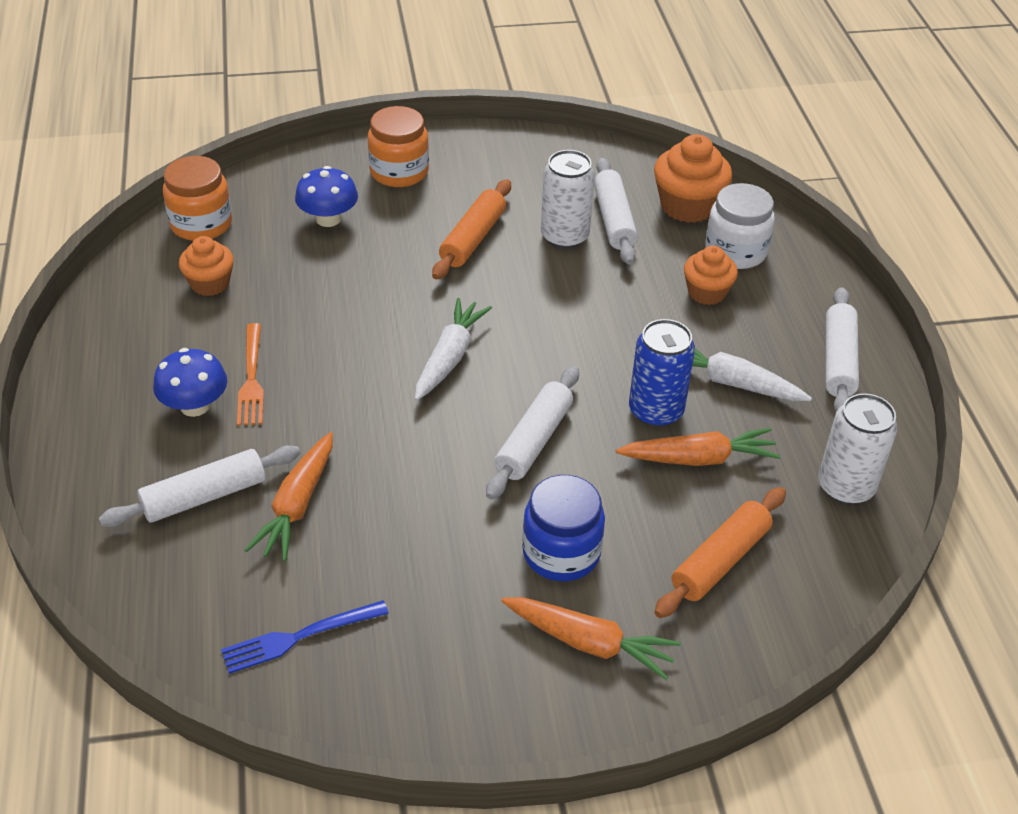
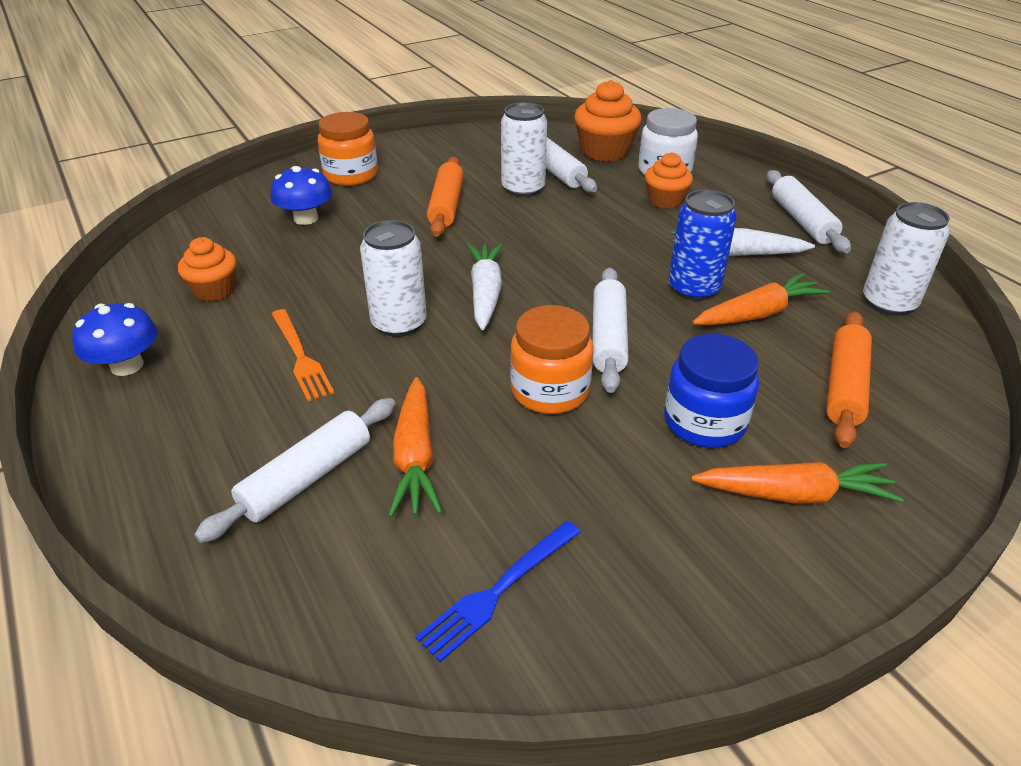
camera: 20 degrees left, 5 degrees down
blue mushroom [153,348,227,417] -> blue mushroom moved to [72,303,157,376]
orange jar [163,156,232,241] -> orange jar moved to [510,305,593,414]
none -> white can [360,220,427,337]

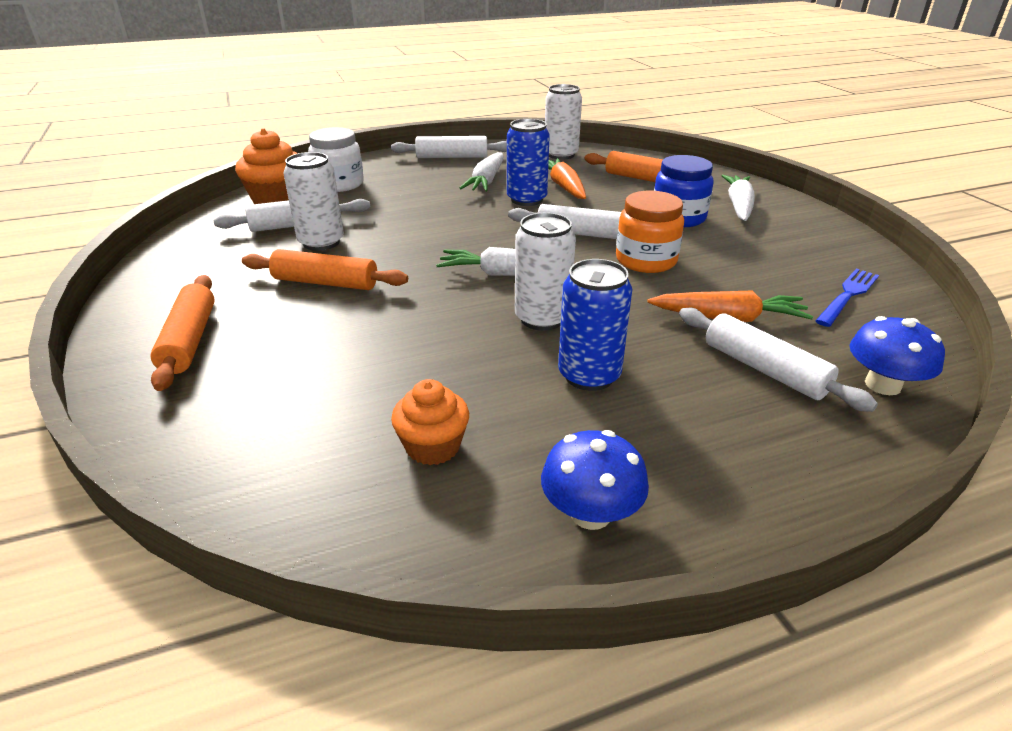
camera: 80 degrees left, 5 degrees down
blue mushroom [271,166,332,225] -> blue mushroom moved to [850,316,945,395]
orange fork [272,309,334,402] -> blue can [558,259,632,391]
orange jar [318,112,378,186] -> orange rolling pin [150,275,215,391]
blue fork [415,521,581,662] -> blue fork turned 105 degrees counterclockwise [815,269,879,327]
orange cupcake [645,152,693,209] -> none
orange carrot [691,462,904,503] -> white carrot [721,175,755,221]

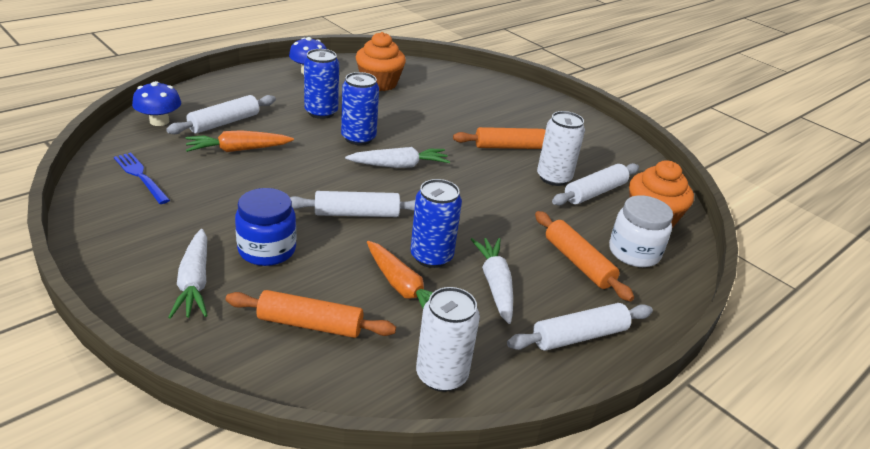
camera: 155 degrees right, 0 degrees up
orange rolling pin [150,275,215,391] -> orange rolling pin moved to [535,211,634,301]
orange cupcake [391,379,469,465] -> orange cupcake [356,32,406,91], size x1.55
white can [515,213,576,331] -> blue can [341,72,379,145]
orange jar [616,191,684,273] -> none
white rolling pin [679,308,878,412] -> white rolling pin turned 75 degrees counterclockwise [166,95,276,134]
blue fork [815,269,879,327] -> blue fork turned 120 degrees clockwise [114,152,170,204]

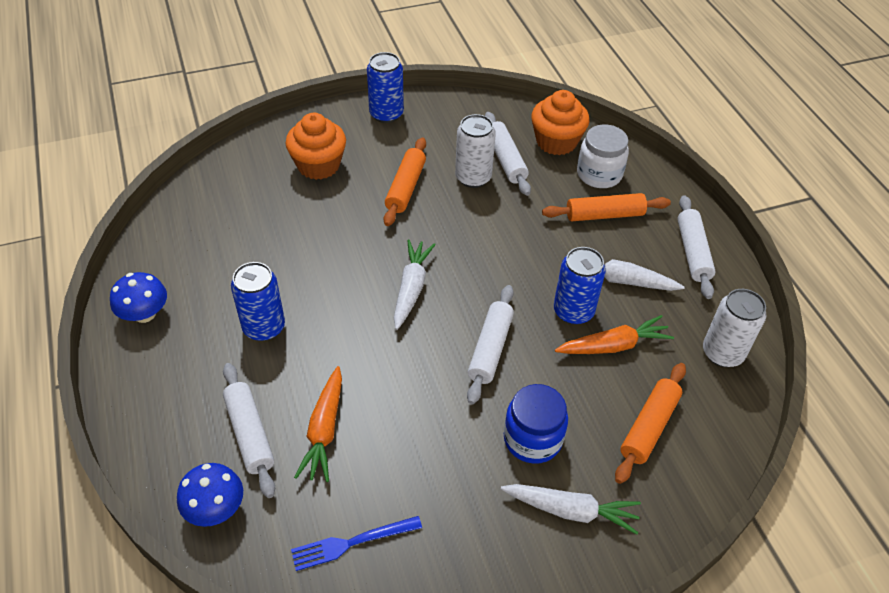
camera: 65 degrees left, 15 degrees up
blue can [341,72,379,145] -> blue can moved to [367,52,404,123]
orange cupcake [356,32,406,91] -> orange cupcake moved to [286,113,346,180]

